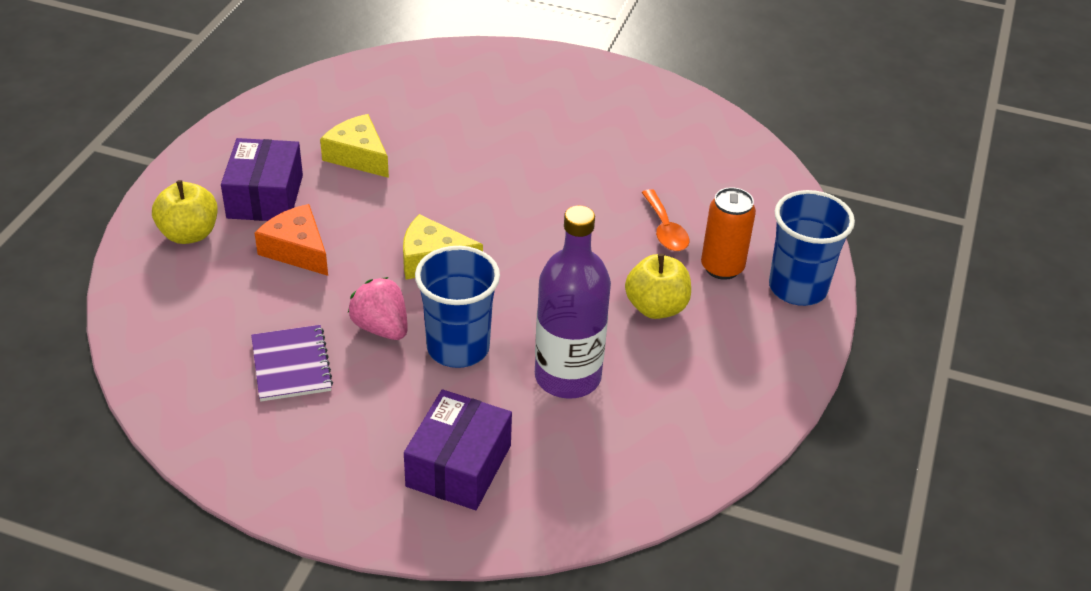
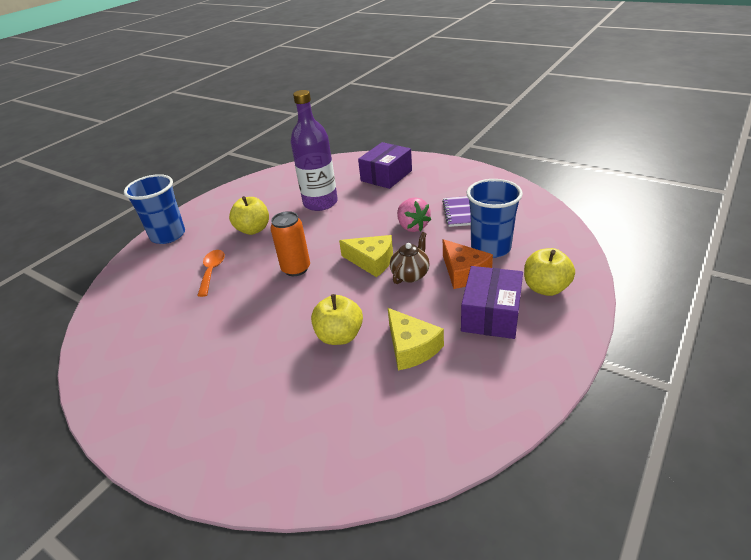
camera: 160 degrees left, 5 degrees down
blue cup [415,246,500,368] -> blue cup moved to [467,179,523,258]
orange can [701,187,756,280] -> orange can moved to [270,211,310,276]
none -> yellow apple [311,294,363,345]
none -> brown teapot [390,232,430,284]

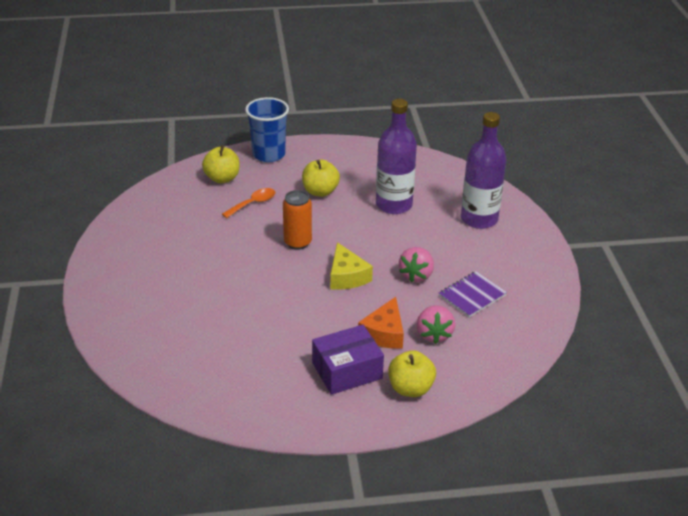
camera: 45 degrees right, 0 degrees up
yellow apple [311,294,363,345] -> yellow apple moved to [202,145,239,183]
purple box [358,142,412,189] -> purple bottle [461,112,506,229]
yellow cheese [388,308,444,370] -> none
brown teapot [390,232,430,284] -> none
blue cup [467,179,523,258] -> pink strawberry [417,305,455,344]

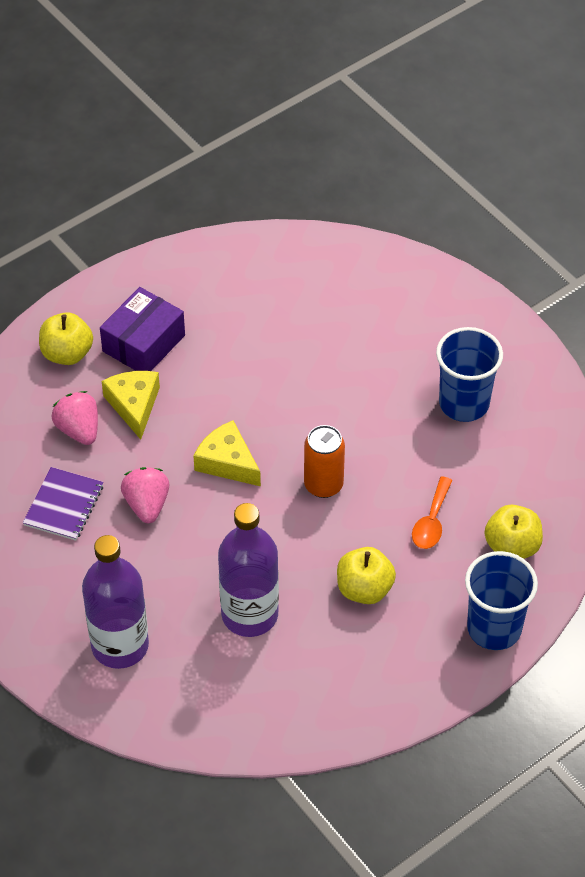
camera: 150 degrees right, 15 degrees up
orange cheese [358,297,404,349] -> yellow cheese [102,371,160,440]
none -> blue cup [436,327,503,422]

